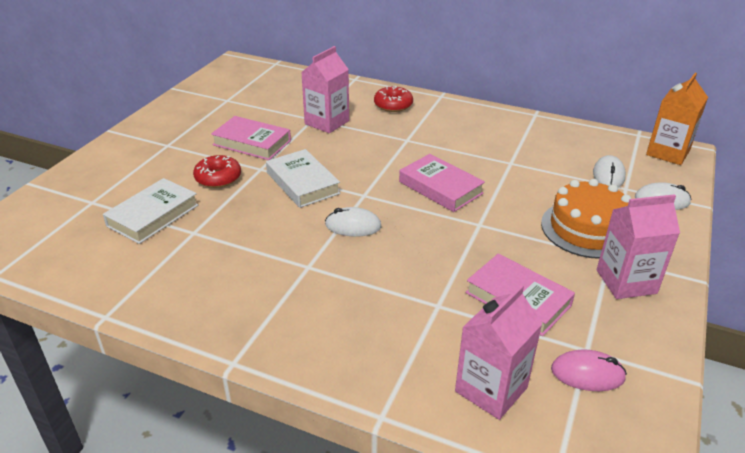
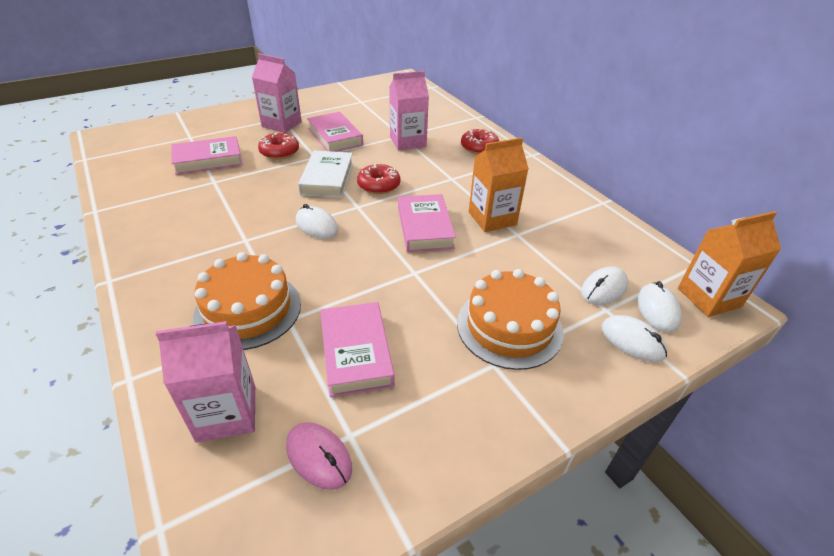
camera: 35 degrees right, 5 degrees up
white book [103,178,199,244] -> pink book [171,136,243,175]
pink carton [596,194,680,299] -> pink carton moved to [252,53,302,133]
none -> orange cake [193,252,301,350]
none -> red donut [357,164,400,194]
none -> orange carton [469,137,529,232]
none -> white mouse [637,281,682,333]

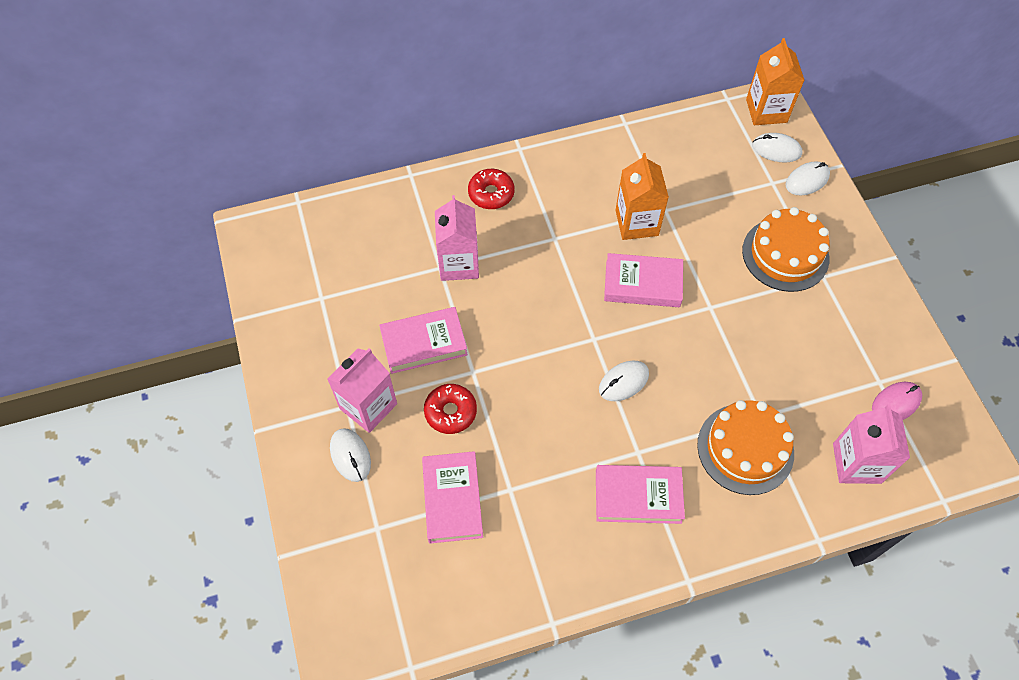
camera: 75 degrees left, 20 degrees up
white book [298,150,353,198] -> none
pink book [320,302,394,397] -> pink book moved to [596,465,685,524]
red donut [357,164,400,194] -> none
white mouse [581,267,628,305] -> white mouse moved to [330,428,371,482]

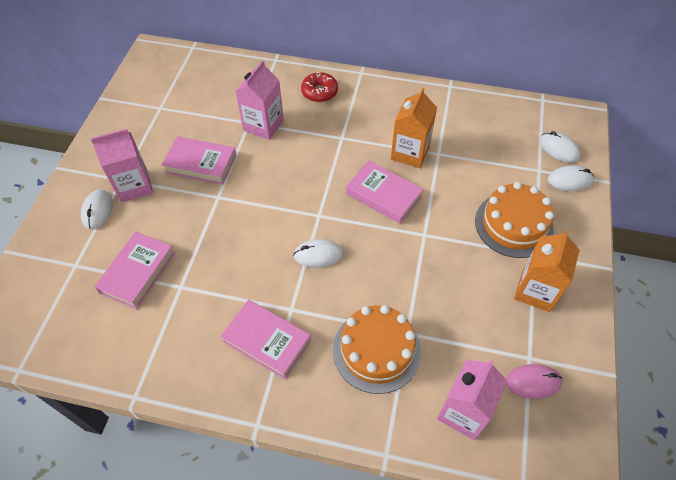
camera: 30 degrees right, 5 degrees down
red donut [424,384,477,434] -> none
orange carton [746,38,804,125] -> orange carton moved to [514,230,580,312]

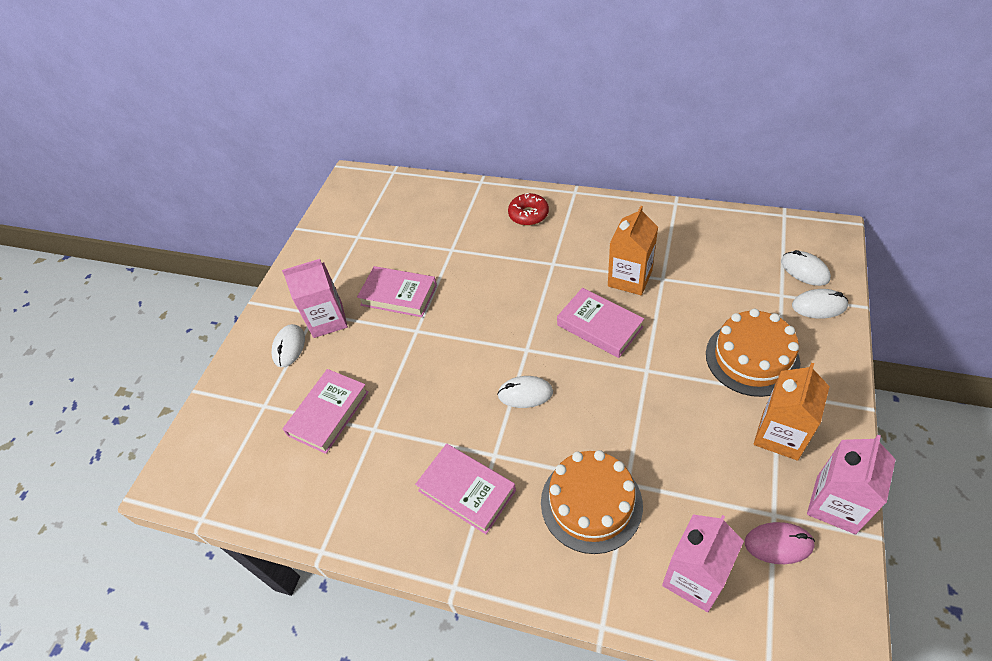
camera: 10 degrees right, 5 degrees down
pink carton [235,60,284,140] -> pink carton moved to [807,435,896,534]

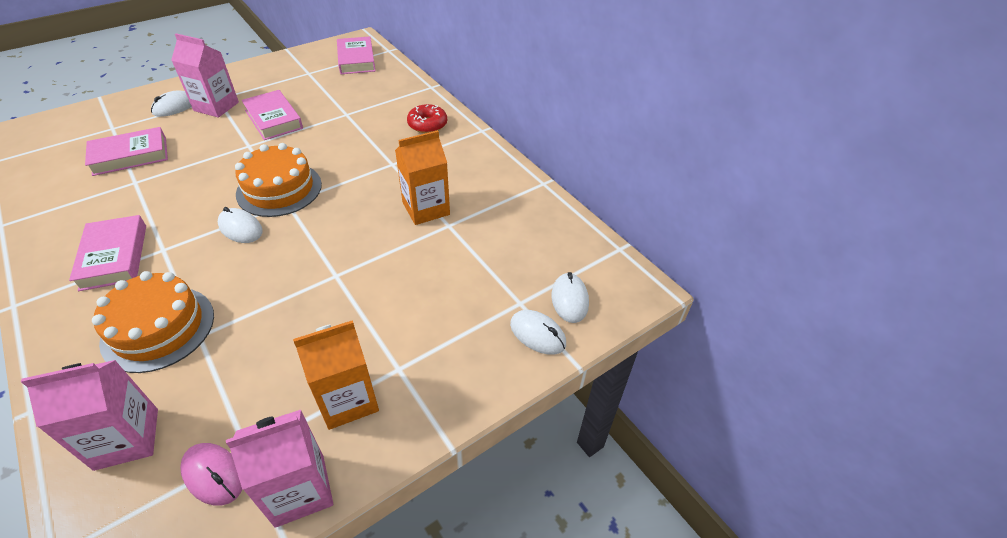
camera: 30 degrees right, 5 degrees down
pink book [557,288,644,358] -> pink book moved to [337,37,375,74]
orange cake [706,308,800,397] -> orange cake moved to [235,143,322,217]

